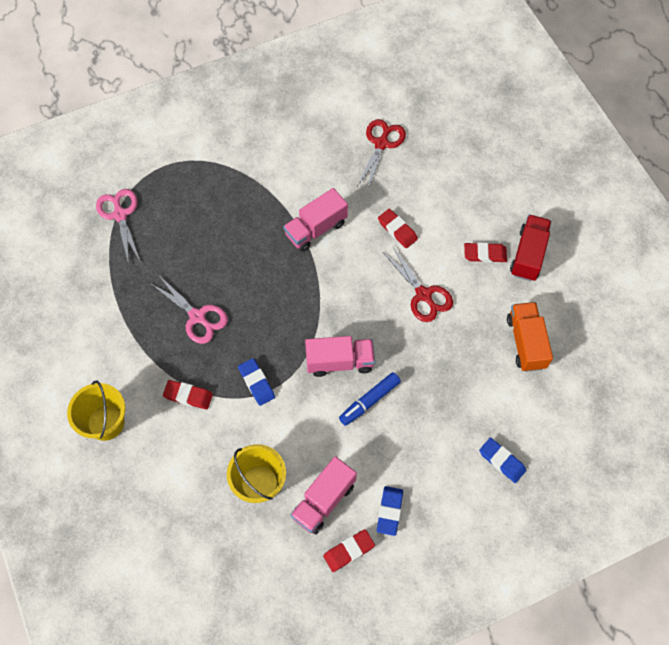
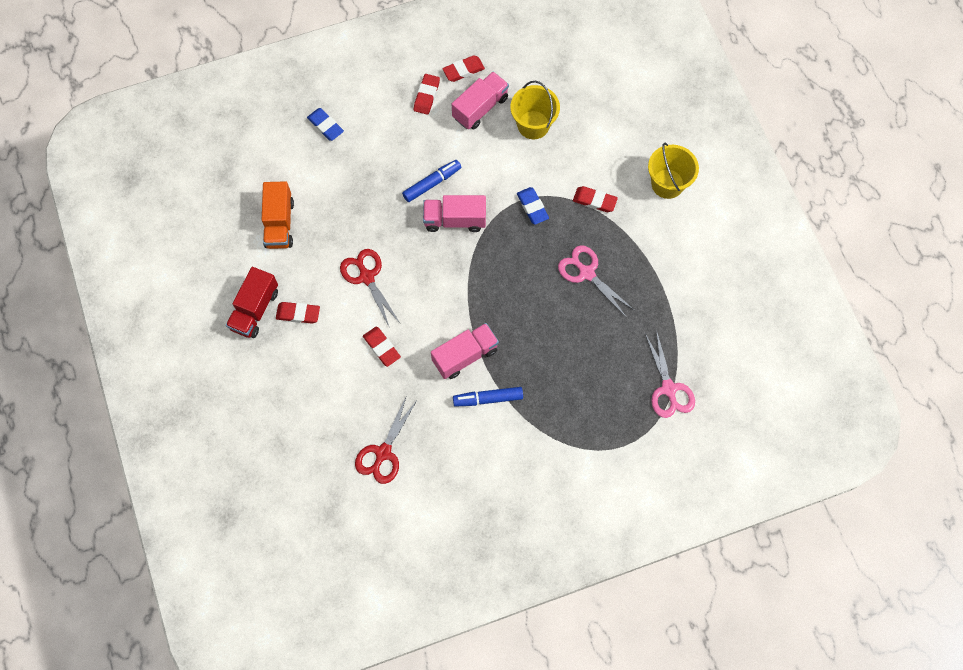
camera: 175 degrees left, 5 degrees up
blue eraser [377,486,403,536] -> red eraser [414,74,440,115]
none -> blue marker [453,387,523,407]

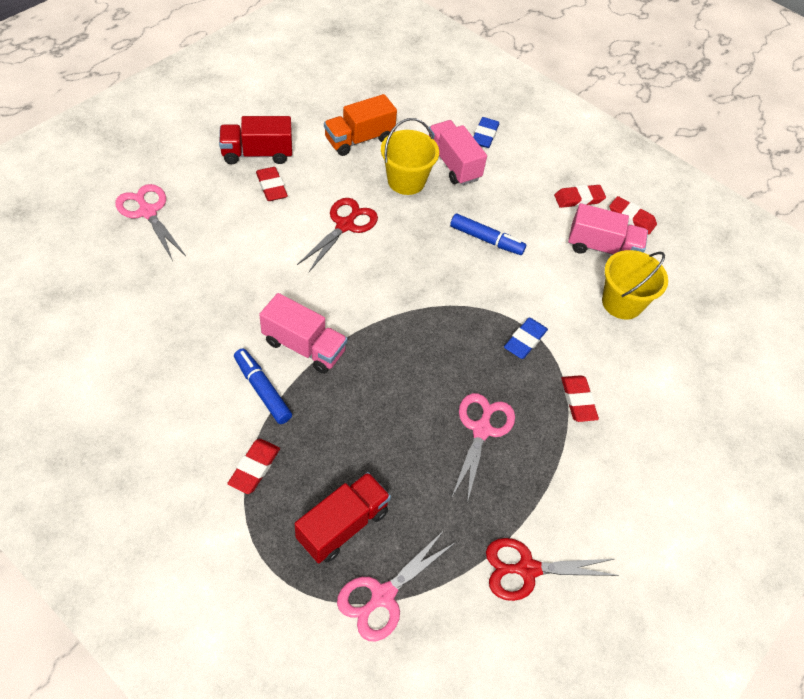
camera: 55 degrees right, 15 degrees down
red scissors [355,395,418,484] -> red scissors moved to [486,538,619,601]
red eraser [363,327,401,367] -> red eraser moved to [227,439,280,494]
pink truck [423,195,486,232] -> pink truck moved to [429,120,487,185]
yellow bucket [648,143,699,199] -> yellow bucket moved to [381,118,439,195]
none -> pink scissors [115,184,186,261]
none -> red truck [295,472,391,563]

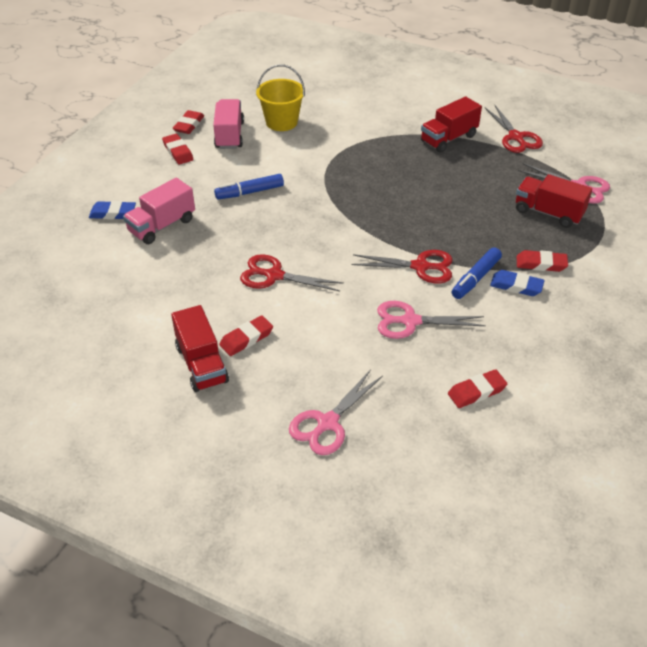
camera: 100 degrees left, 10 degrees down
pink truck [259,293,348,374] -> red scissors [352,250,452,283]
orange truck [324,94,397,156] -> none
yellow bucket [381,118,439,195] -> none
blue marker [450,213,526,255] -> blue marker turned 120 degrees counterclockwise [214,174,284,199]
pink scissors [452,393,515,503] -> pink scissors moved to [377,301,486,339]
blue eraser [504,318,548,359] -> blue eraser moved to [490,270,545,296]
red eraser [561,375,599,422] -> red eraser moved to [448,369,507,408]
none -> red truck [421,96,482,153]

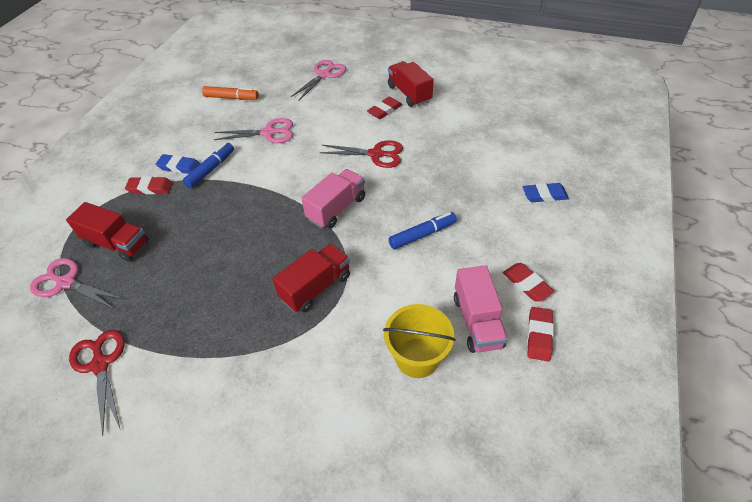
camera: 175 degrees right, 5 degrees up
pink truck [123,178,195,244] -> pink truck moved to [301,169,365,228]
red scissors [352,250,452,283] -> none
red truck [421,96,482,153] -> red truck moved to [273,243,350,313]
red eraser [448,369,507,408] -> orange marker [202,86,259,100]

